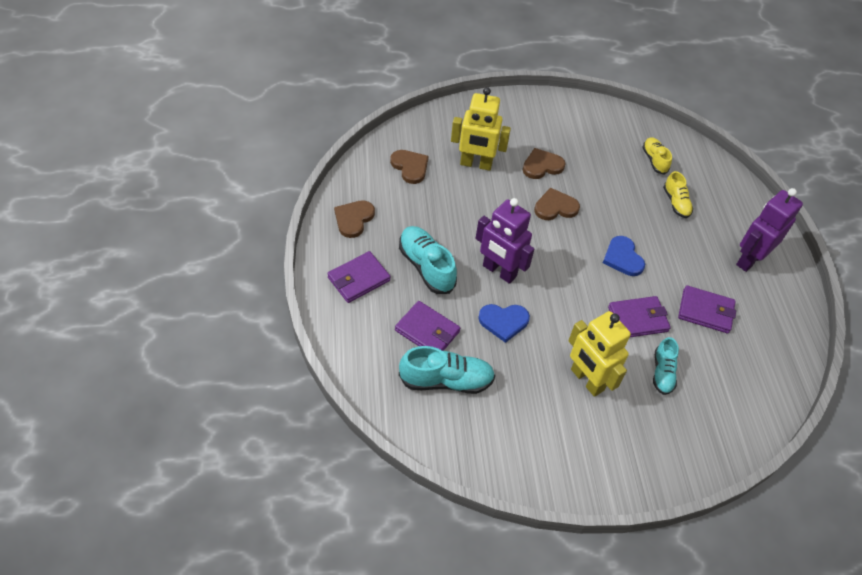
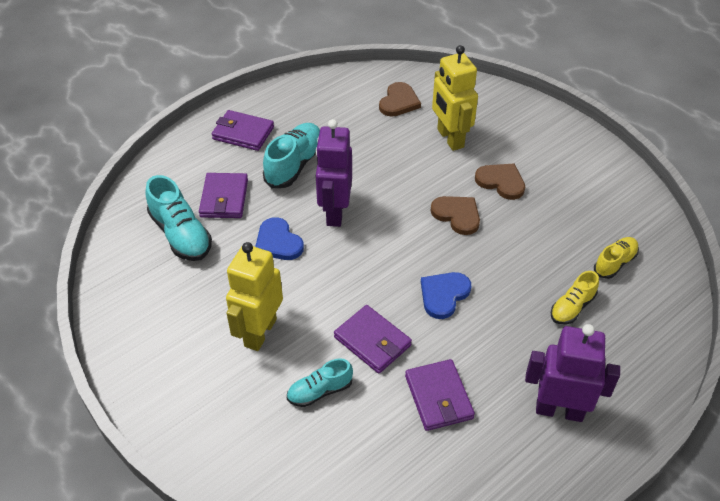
camera: 60 degrees right, 5 degrees down
brown heart [334,200,375,238] -> none

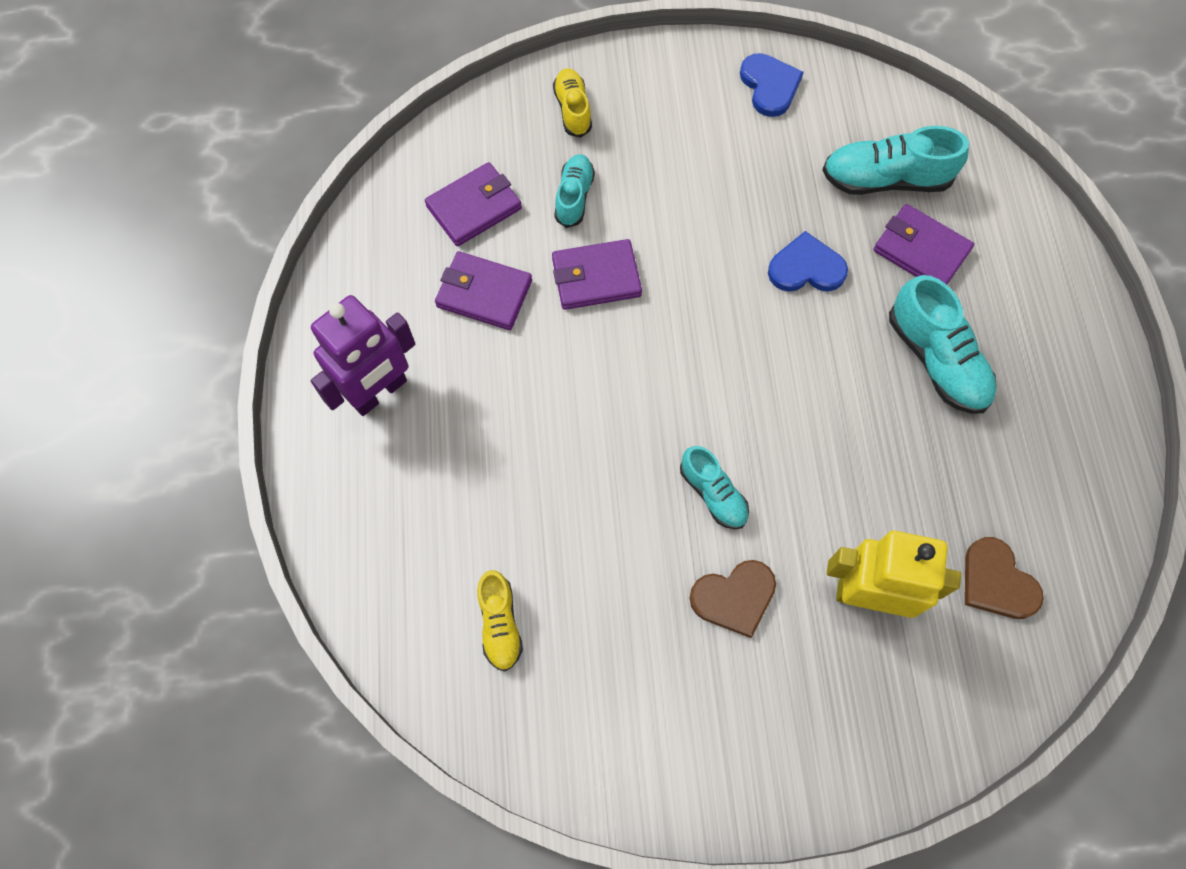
camera: 125 degrees right, 20 degrees up
purple wallet [212,110,274,151] -> purple wallet moved to [425,162,522,246]
yellow robot [226,242,283,351] -> none
purple robot [315,119,352,227] -> none
blue heart [421,272,471,319] -> blue heart moved to [740,53,804,117]
brown heart [431,196,480,235] -> turquoise shoe [680,446,749,529]
yellow shoe [551,271,599,324] -> yellow shoe moved to [553,69,592,138]

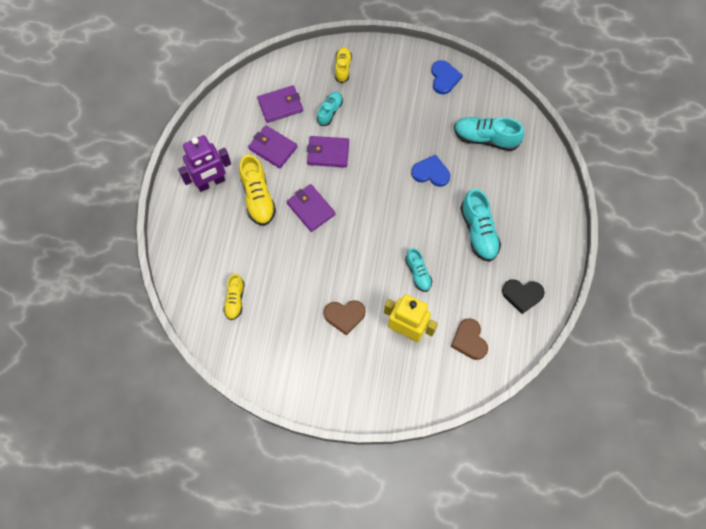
camera: 15 degrees right, 0 degrees up
turquoise shoe [680,446,749,529] -> turquoise shoe moved to [405,248,432,292]
purple wallet [873,204,974,284] -> purple wallet moved to [287,184,335,232]
none -> yellow shoe [239,154,276,226]
none -> black heart [502,279,545,314]

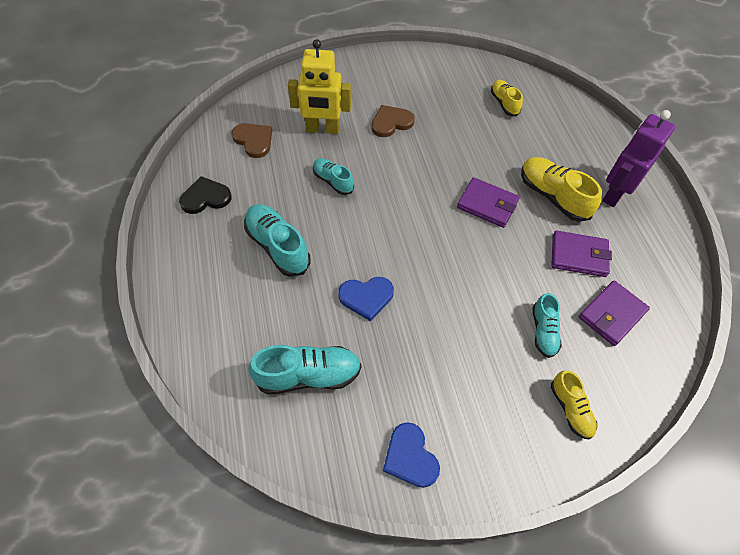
camera: 155 degrees right, 10 degrees down
purple wallet [307,136,349,168] -> none

